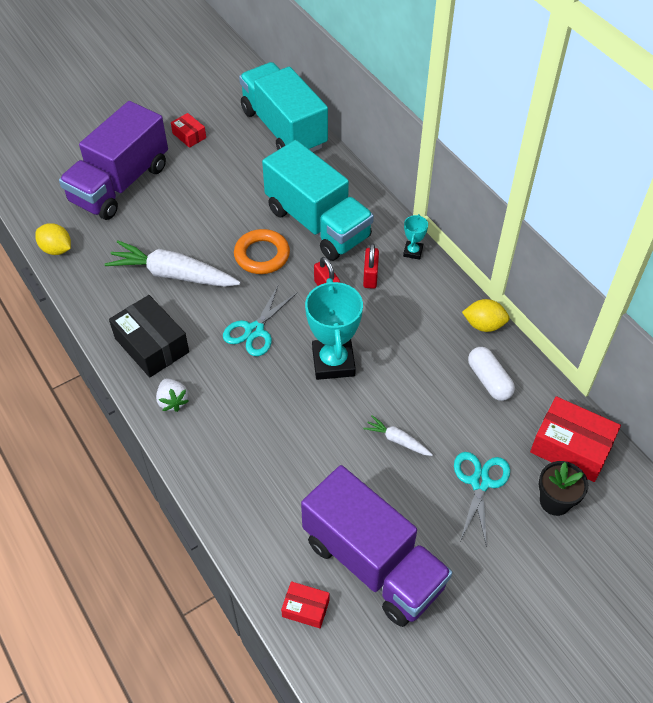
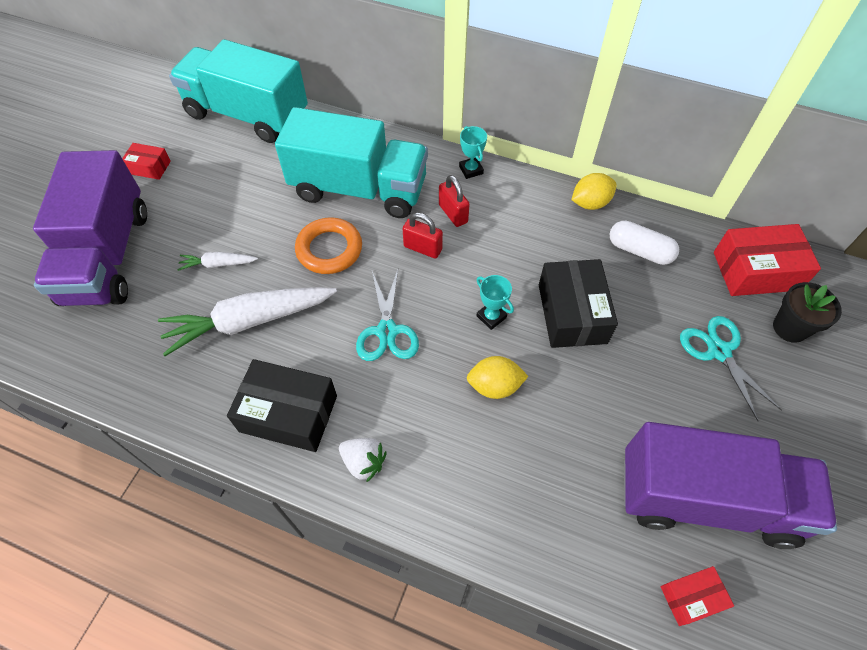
camera: 35 degrees left, 5 degrees up
yellow lemon [35,223,71,255] -> yellow lemon moved to [467,356,529,399]
turquoise trophy [305,278,363,380] -> turquoise trophy [476,275,514,330], size x0.48
white carrot [363,415,433,456] -> white carrot moved to [177,252,258,271]
none -> black box [539,259,618,348]

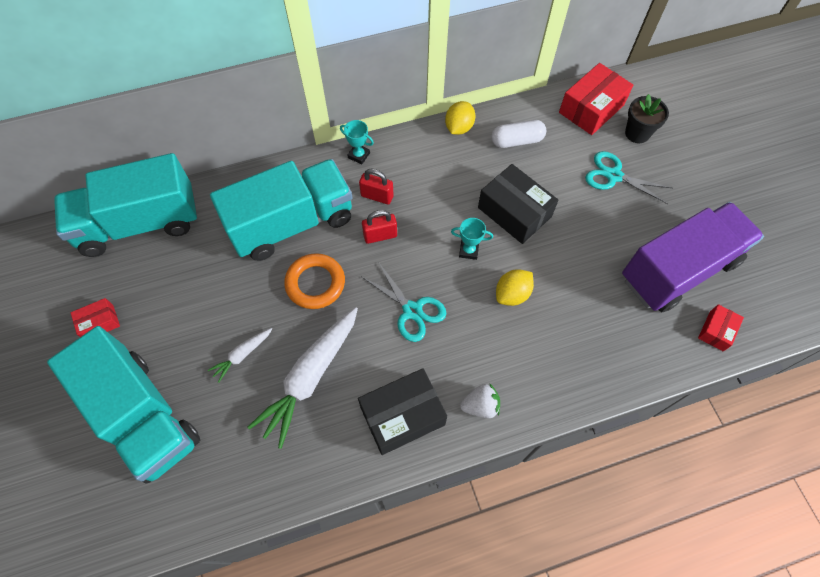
camera: 40 degrees left, 5 degrees up
purple truck [33,150,147,306] -> turquoise truck [47,326,200,484]

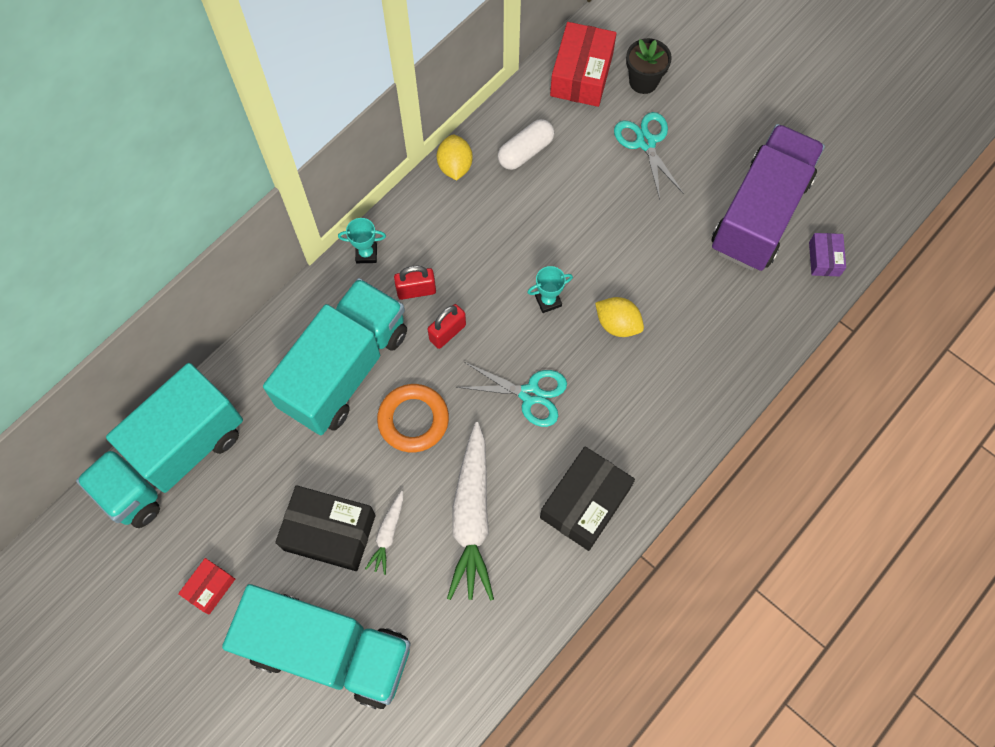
camera: 30 degrees left, 5 degrees up
white strawberry [460,383,500,418] -> none
black box [478,164,558,244] -> black box moved to [275,485,375,571]
yellow lemon [496,269,534,306] -> yellow lemon turned 75 degrees counterclockwise [595,297,644,337]
turquoise scissors [585,151,672,204] -> turquoise scissors turned 75 degrees clockwise [614,112,683,200]
red box [698,304,744,351] -> purple box [809,233,846,276]

